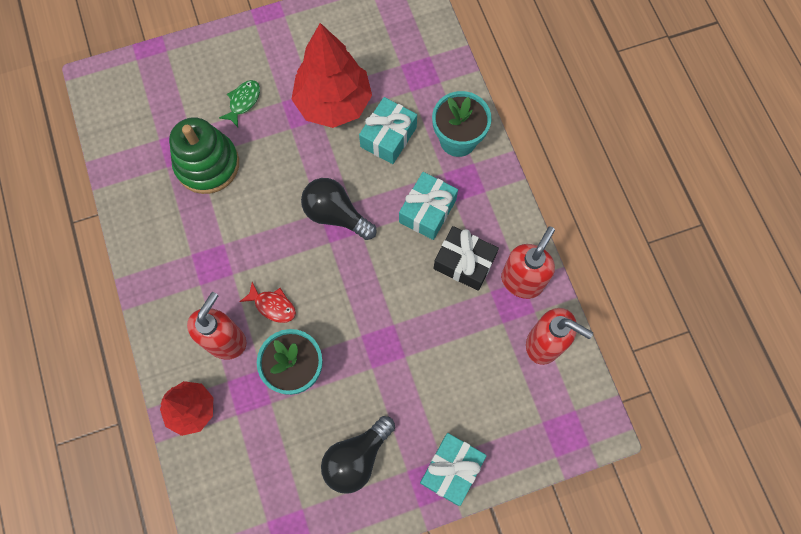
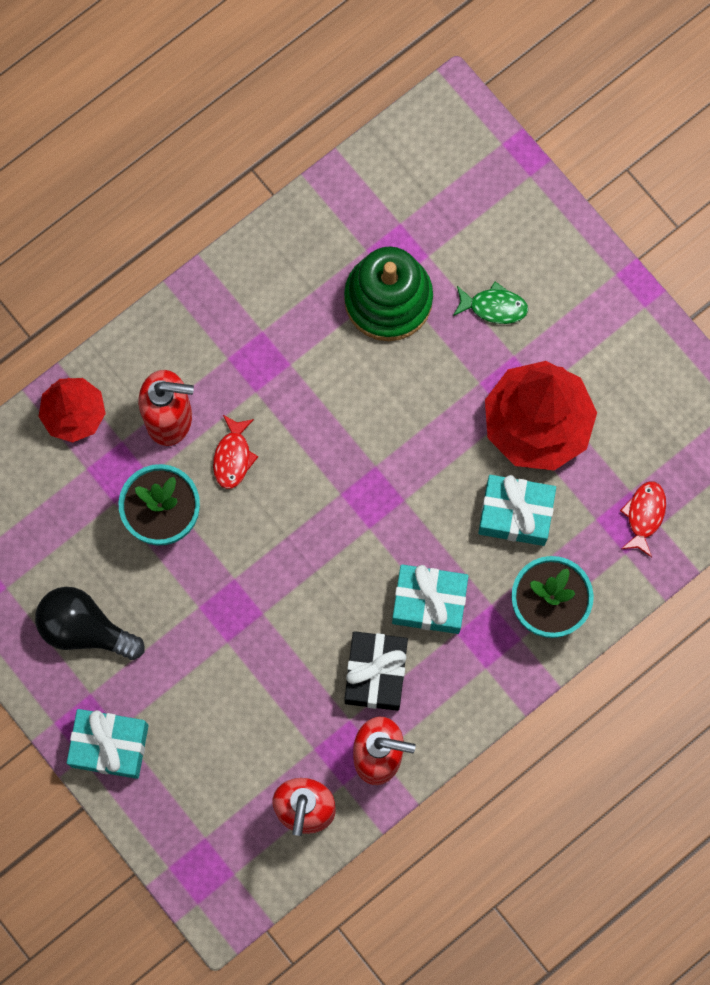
camera: 70 degrees right, 5 degrees up
black light bulb [301,178,377,240] -> none
none -> red fish [620,481,666,557]

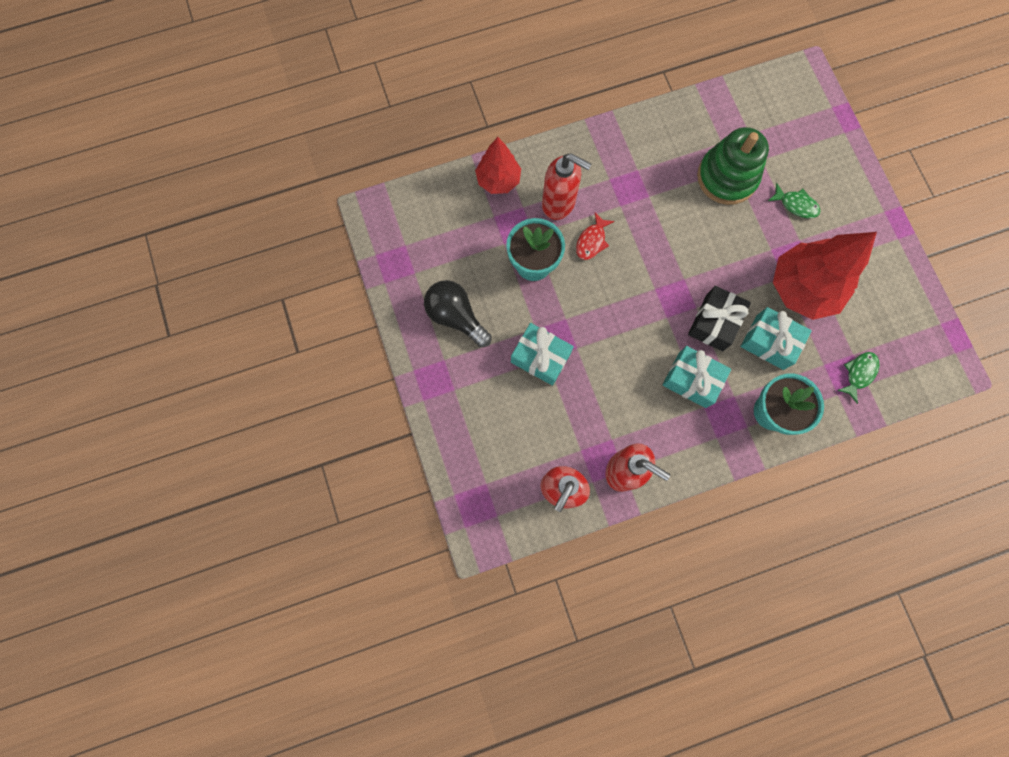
camera: 20 degrees right, 0 degrees up
turquoise gift [67,709,149,779] -> turquoise gift moved to [511,323,574,386]
black gift [345,631,408,711] -> black gift moved to [688,286,751,351]
red fish [620,481,666,557] -> green fish [837,352,879,404]

